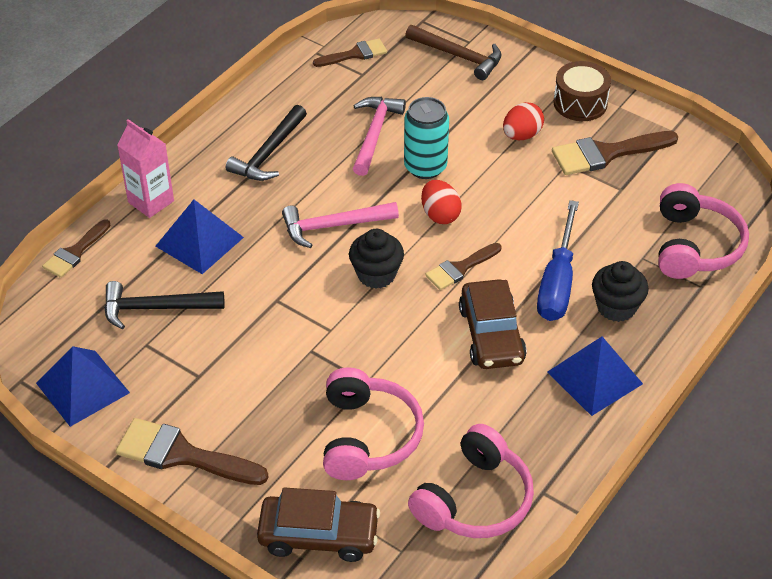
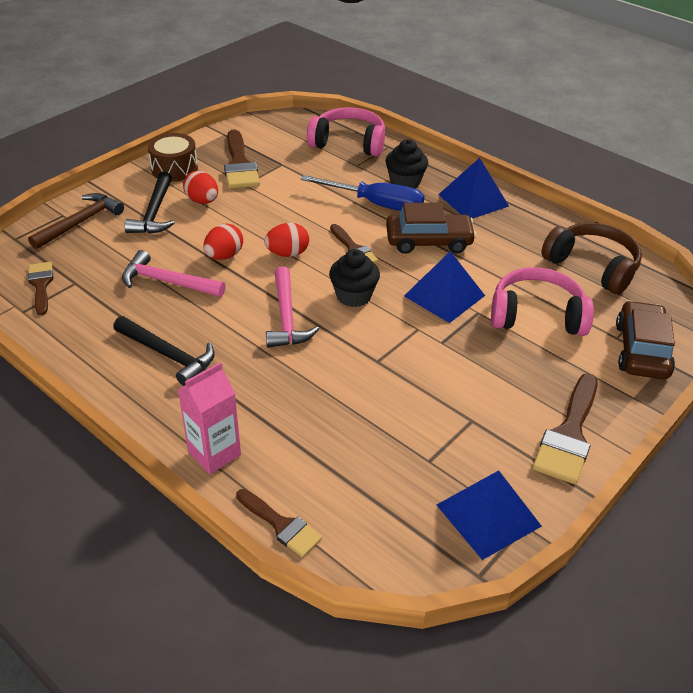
camera: 85 degrees left, 5 degrees down
black hammer [104,281,225,330] -> black hammer moved to [124,172,175,234]
blue pyramid [155,200,244,274] -> blue pyramid moved to [404,251,485,323]
turquoise can [404,97,449,179] -> red egg [204,224,243,260]
pink headphones [408,424,534,538] -> brown headphones [541,223,642,294]

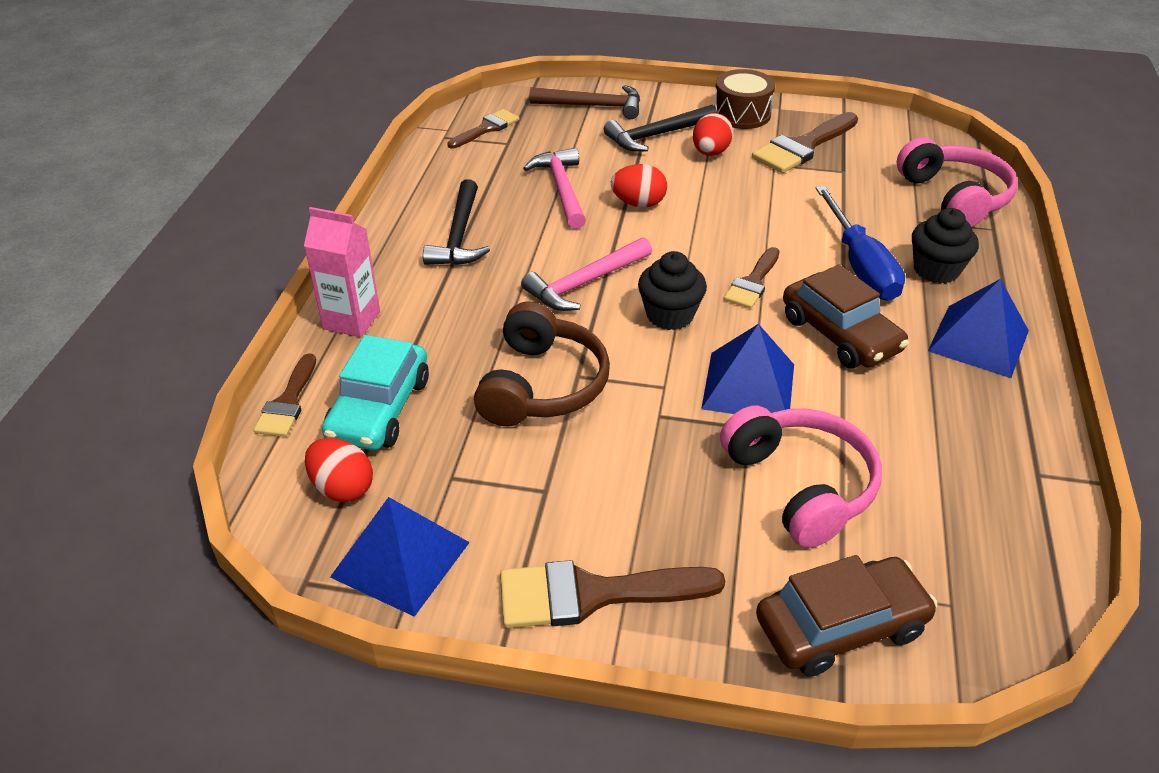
camera: 60 degrees right, 0 degrees up
red egg [264,223,309,257] -> red egg moved to [305,438,373,502]
brown headphones [541,223,642,294] -> brown headphones moved to [474,302,610,426]
none -> turquoise car [322,335,429,450]

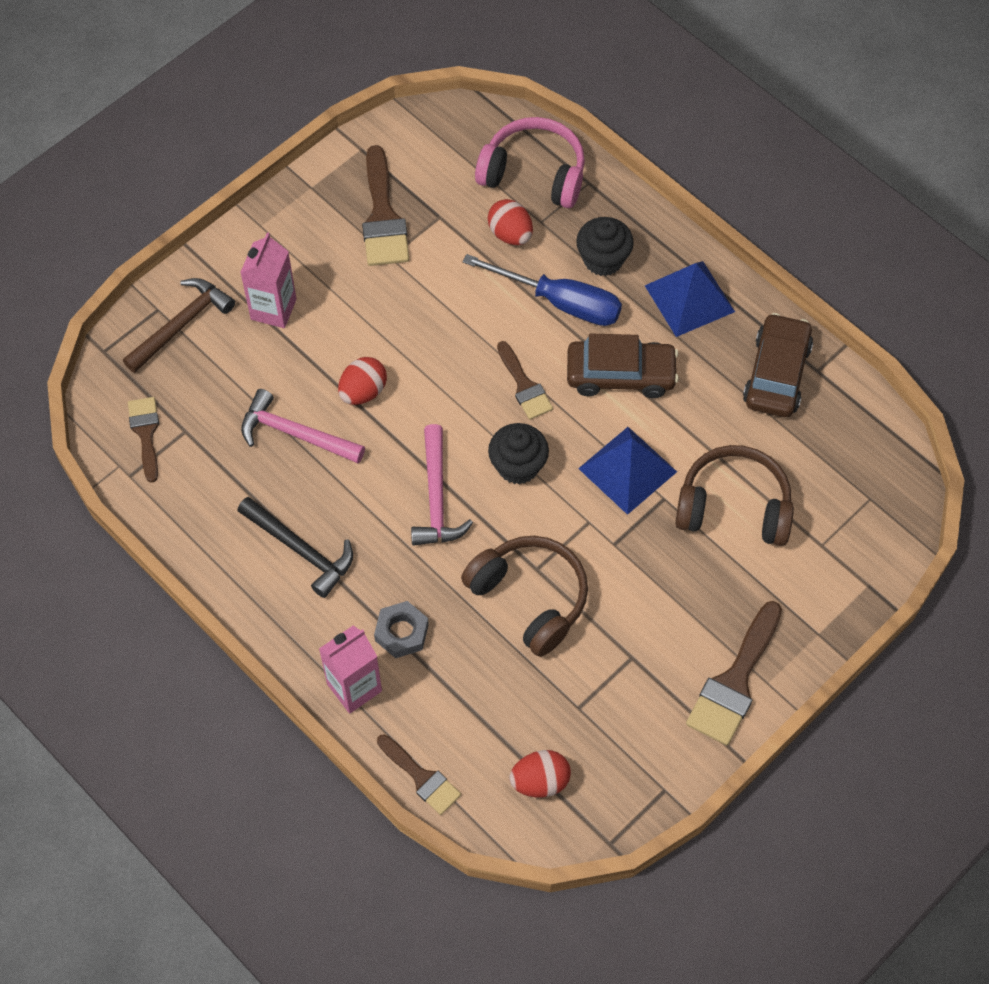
camera: 55 degrees left, 20 degrees up
turquoise car [322,335,429,450] -> none
blue pyramid [330,497,470,617] -> none
black hammer [604,105,717,151] -> pink carton [240,232,297,328]
red egg [693,113,733,156] -> red egg moved to [488,199,533,245]
brown drum [714,69,775,129] -> none
pink headphones [720,406,882,548] -> brown headphones [675,445,794,546]
brown car [756,555,938,677] -> brown car moved to [743,313,813,417]
none -> grey nut [374,601,429,658]

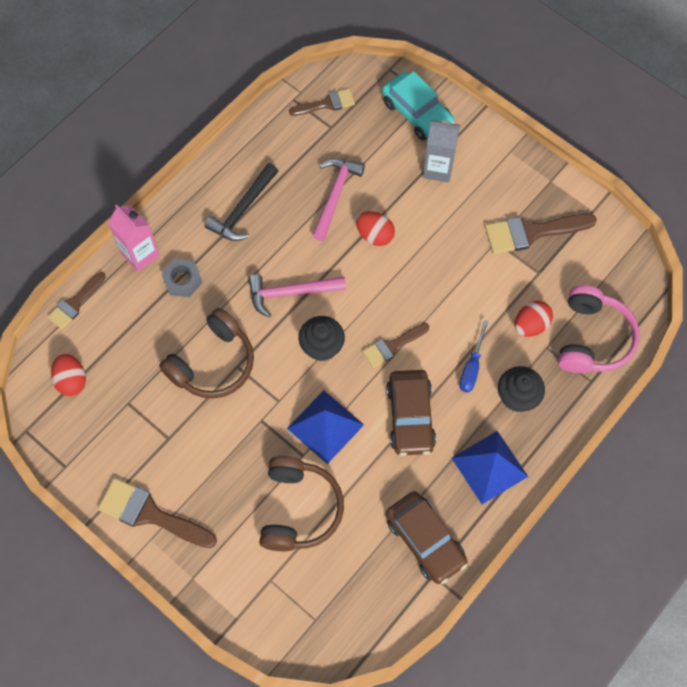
camera: 85 degrees right, 5 degrees up
brown hammer [123,278,235,373] -> turquoise car [382,71,455,141]
pink carton [240,232,297,328] -> grey carton [423,120,460,183]
blue screwdriver [463,254,622,326] -> blue screwdriver [459,320,489,392], size x0.59
brown car [743,313,813,417] -> brown car turned 45 degrees clockwise [386,491,468,584]

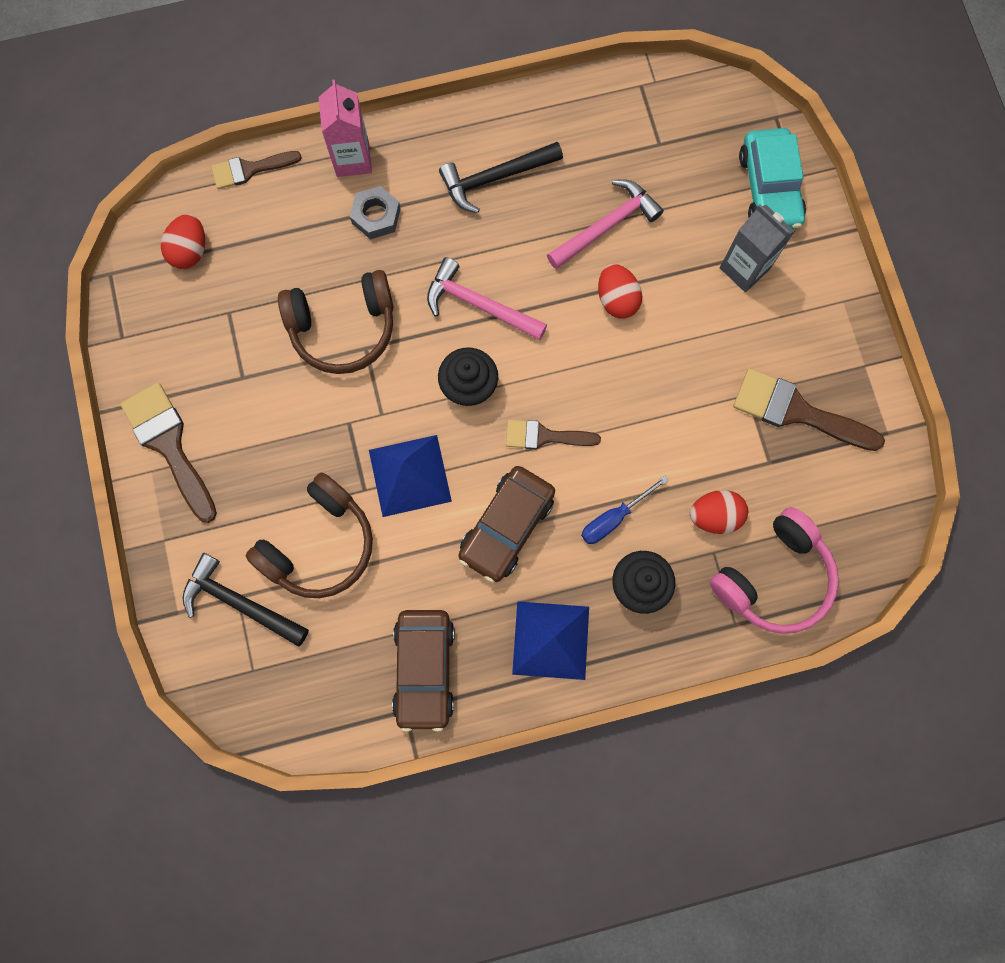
camera: 35 degrees right, 10 degrees up
brown brush [289,89,355,116] -> none
none -> black hammer [183,553,309,647]

